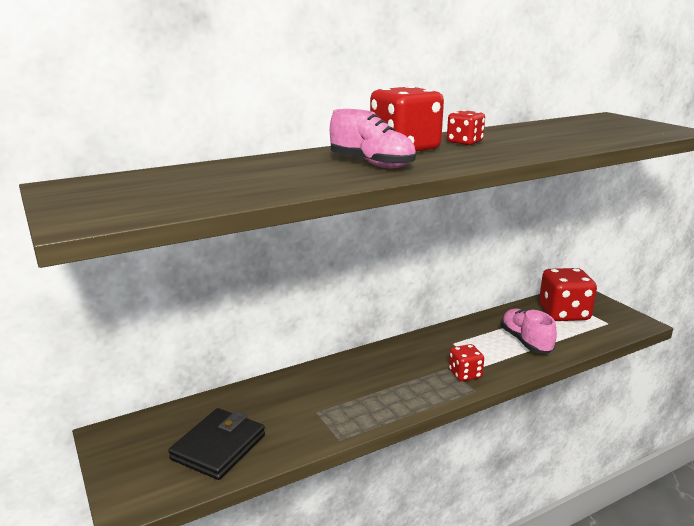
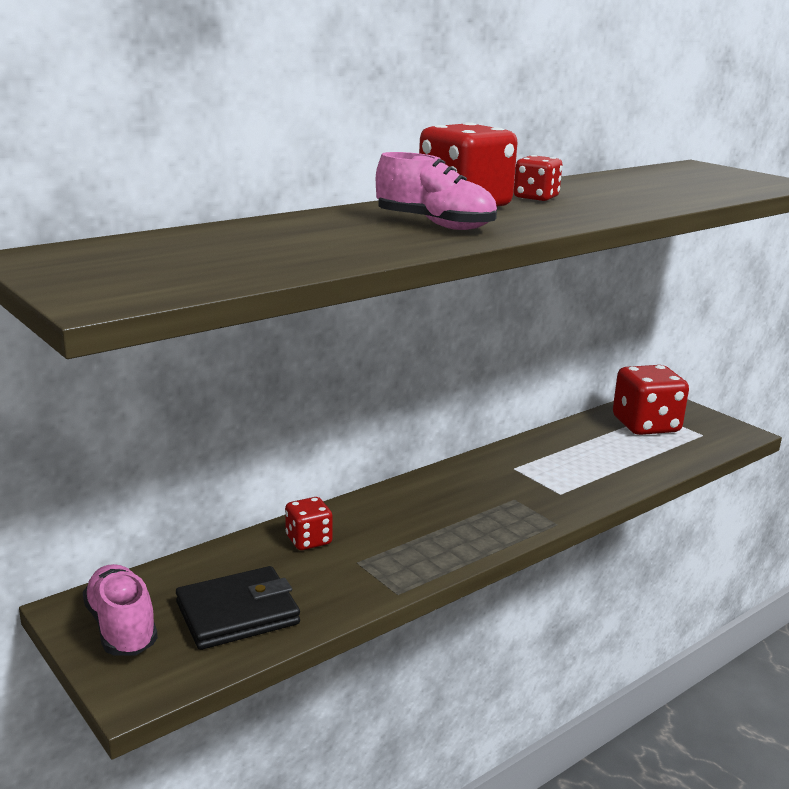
camera: 10 degrees left, 0 degrees up
black wallet [168,408,265,480] -> black wallet turned 45 degrees clockwise [176,566,300,650]
red dice [449,344,484,381] -> red dice moved to [285,497,333,550]
pink shoe [501,309,557,353] -> pink shoe moved to [83,564,158,656]

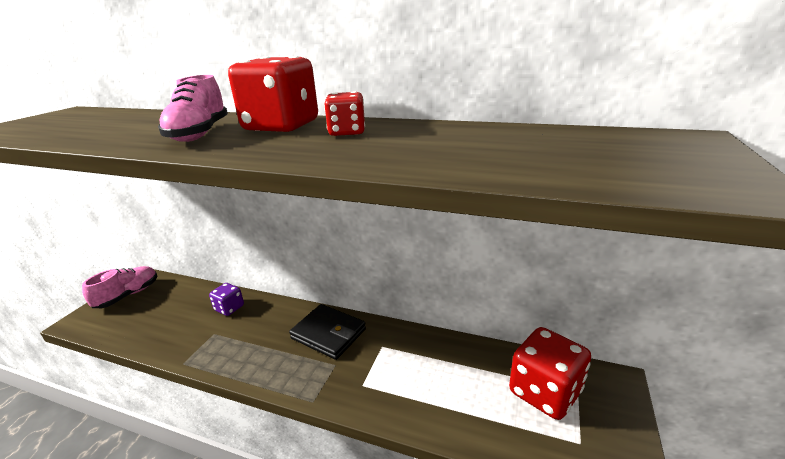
camera: 60 degrees right, 5 degrees up
black wallet [176,566,300,650] -> black wallet moved to [289,304,366,360]
red dice [285,497,333,550] -> purple dice [209,283,244,316]

